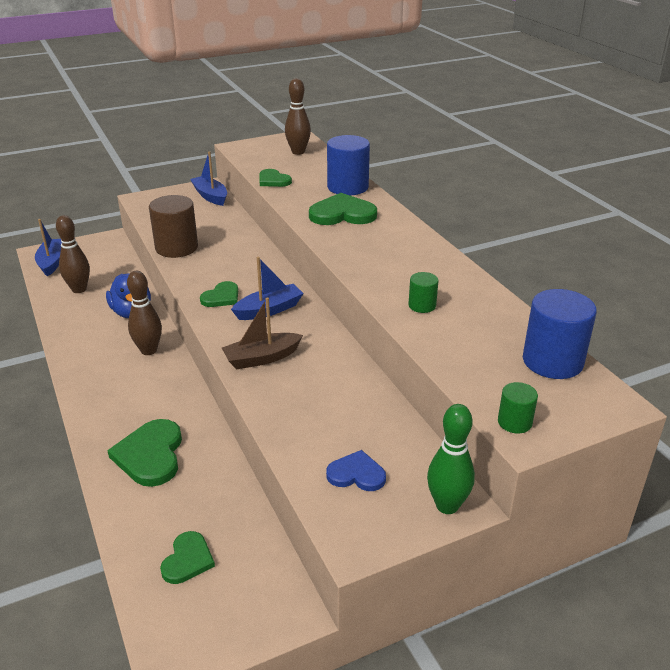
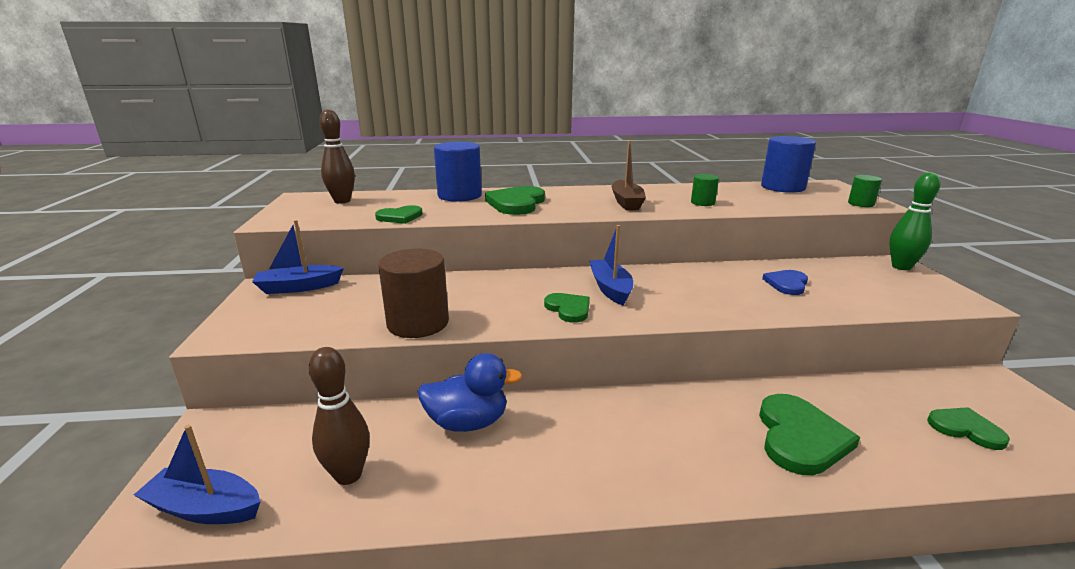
camera: 70 degrees left, 10 degrees down
green heart [107,419,182,487] -> green heart turned 90 degrees counterclockwise [759,394,860,475]
brown bowling pin [127,271,162,355] -> none
brown boat [222,298,303,370] -> brown boat moved to [611,141,646,210]
blue heart [326,450,386,491] -> blue heart moved to [762,270,808,295]

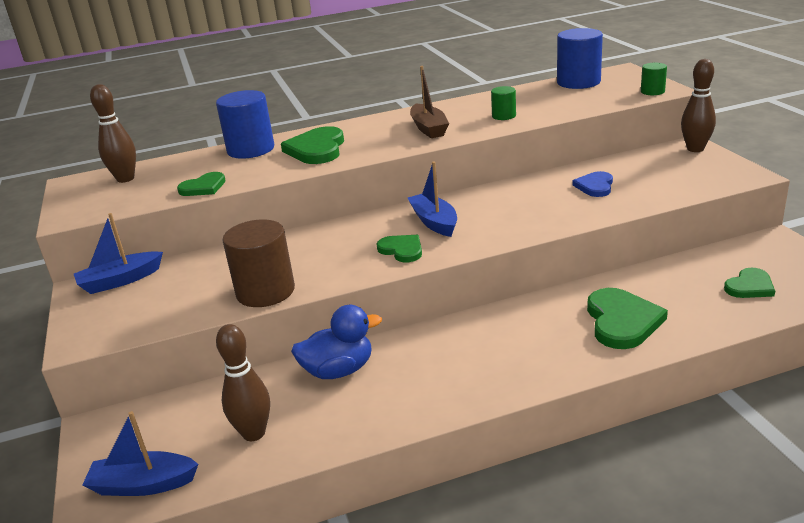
camera: 10 degrees left, 5 degrees up
green bowling pin [889,172,941,270] -> brown bowling pin [681,59,716,152]
green heart [927,407,1010,450] -> green heart turned 120 degrees clockwise [724,267,775,298]

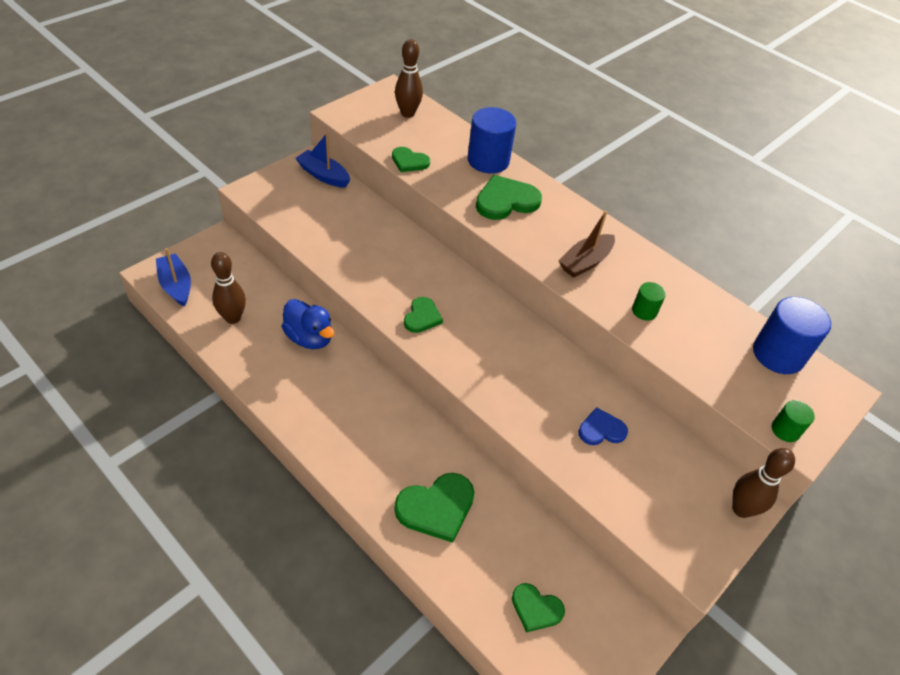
camera: 55 degrees right, 20 degrees up
brown cylinder [222,219,295,307] -> none
blue boat [408,162,457,237] -> none

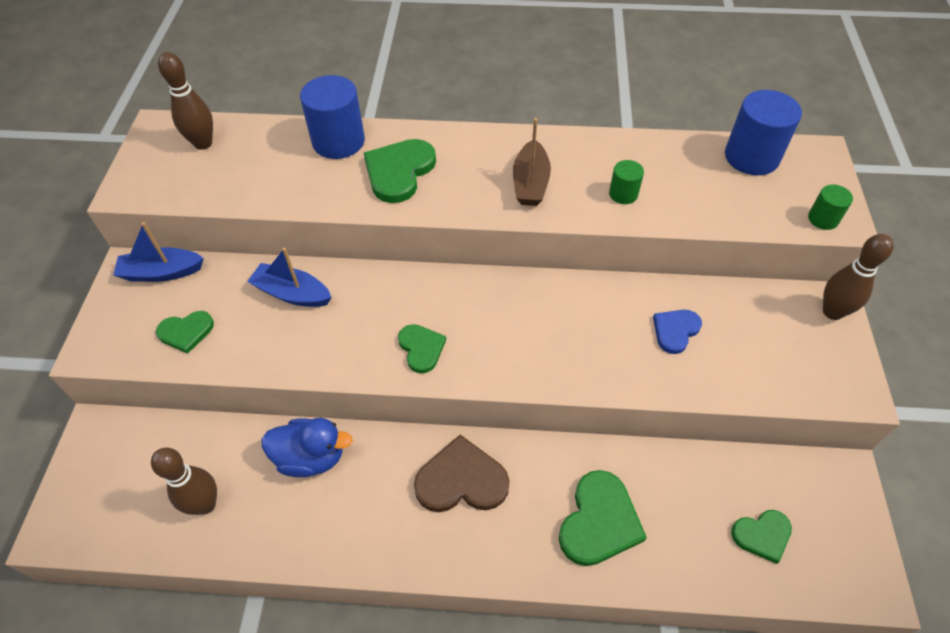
camera: 35 degrees left, 5 degrees up
blue boat [156,248,191,307] -> blue boat moved to [247,248,332,307]
green heart [392,147,430,172] -> green heart moved to [156,311,214,354]
none -> brown heart [414,435,510,512]

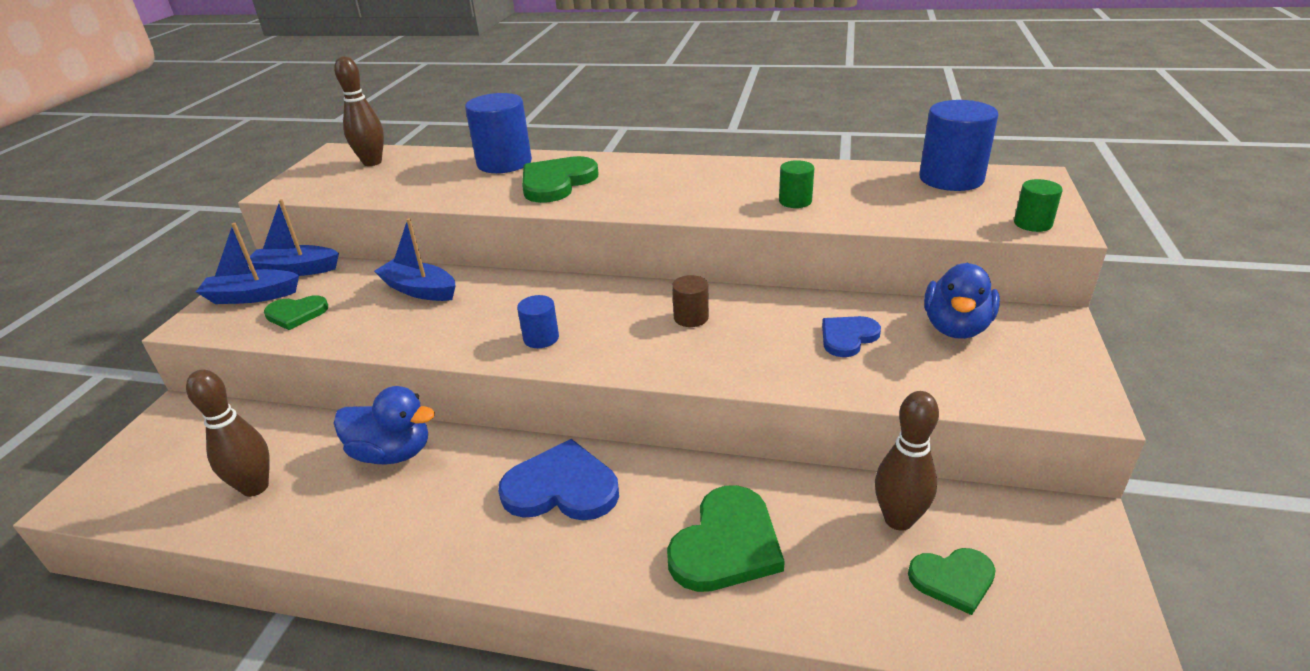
camera: 10 degrees right, 20 degrees down
green heart [398,324,446,373] -> blue cylinder [517,295,559,348]
brown heart [414,435,510,512] -> blue heart [498,439,619,520]
brown boat [513,118,551,206] -> none
brown bowling pin [823,234,893,320] -> brown bowling pin moved to [875,391,939,531]
none -> blue boat [196,223,299,304]
none -> brown cylinder [672,275,709,327]
none -> blue duck [924,263,1000,339]

